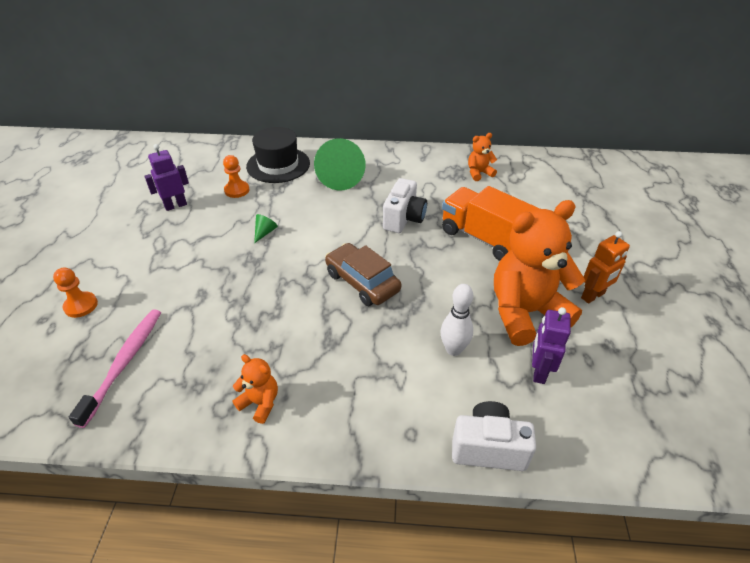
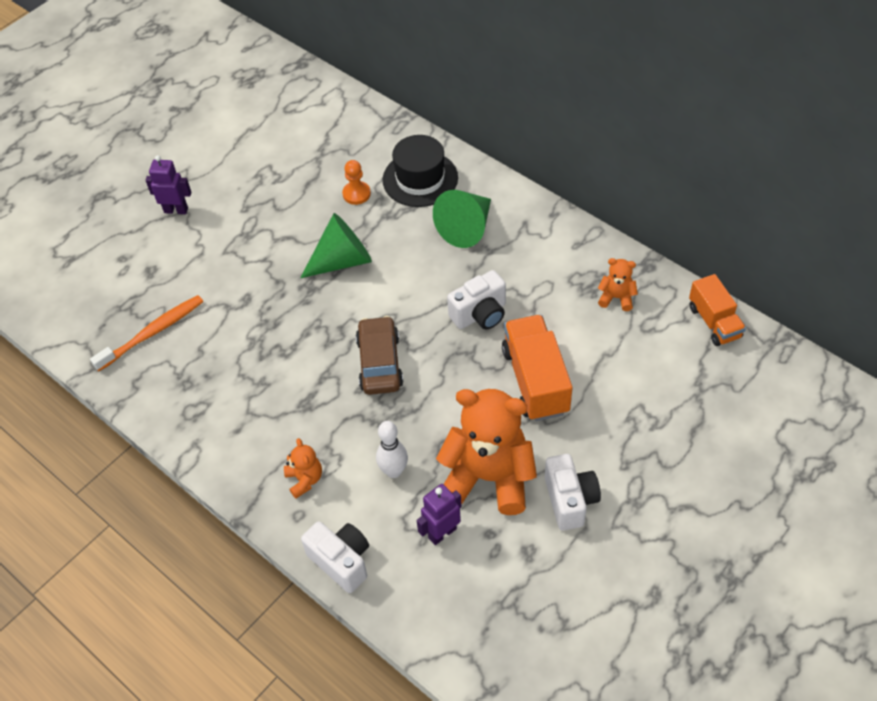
camera: 40 degrees right, 10 degrees up
orange pawn [53,268,98,318] -> none
pink toothbrush [69,309,161,428] -> orange toothbrush [90,295,204,371]
purple robot [144,144,189,211] -> purple robot moved to [146,155,191,214]
orange teddy bear [232,354,278,424] -> orange teddy bear moved to [284,438,322,499]
green cone [254,214,278,243] -> green cone [300,213,372,278], size x2.33
orange robot [581,231,630,304] -> white camera [545,454,601,531]
none -> orange truck [689,274,746,346]

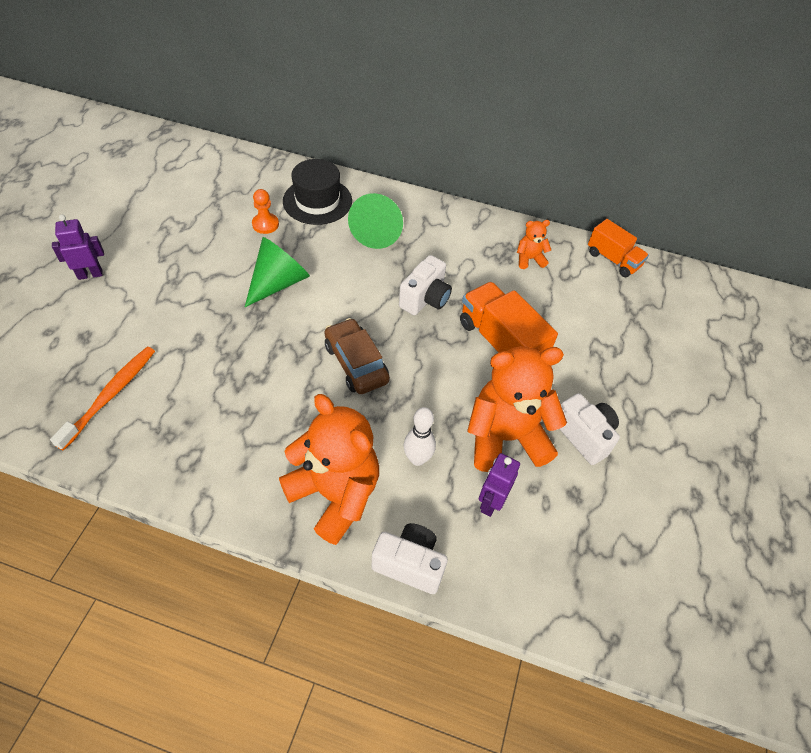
camera: 30 degrees left, 0 degrees up
orange teddy bear [284,438,322,499] -> orange teddy bear [279,394,379,545], size x2.24

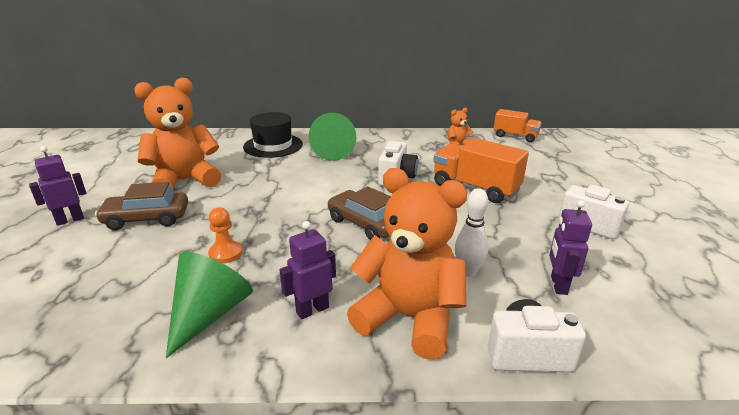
camera: 15 degrees left, 25 degrees down
orange toothbrush [50,347,155,451] -> none
green cone [245,237,310,307] -> green cone moved to [166,252,253,358]
orange pawn [252,189,279,234] -> orange pawn moved to [208,207,242,263]
orange teddy bear [467,346,567,472] -> orange teddy bear moved to [134,78,221,190]
none -> brown car [95,182,188,230]
none -> purple robot [280,221,336,319]

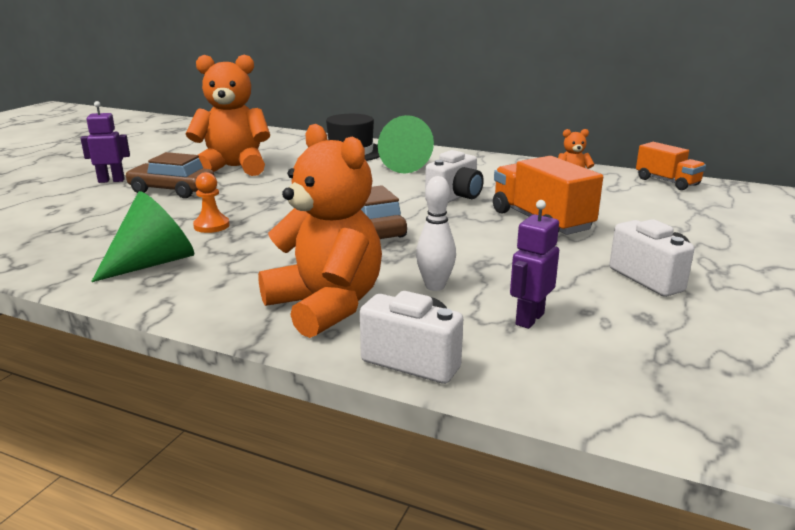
camera: 25 degrees right, 5 degrees down
purple robot [280,221,336,319] -> none

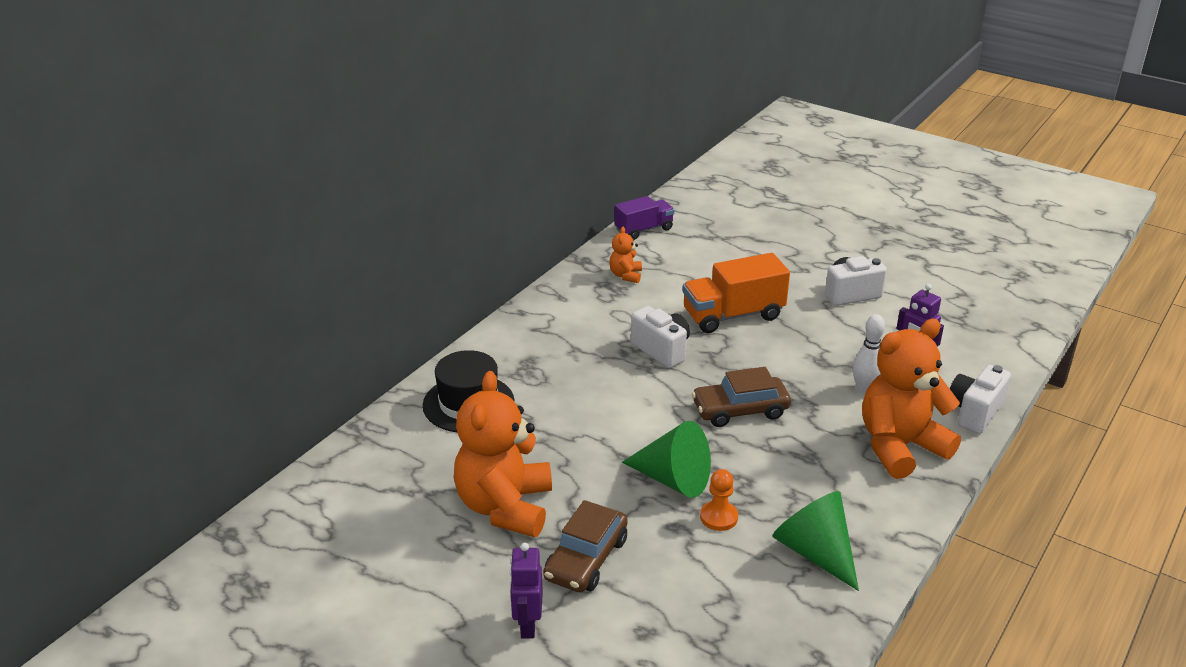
camera: 80 degrees left, 10 degrees up
green cone [378,115,434,173] -> green cone moved to [622,421,711,498]
orange truck [636,142,706,190] -> purple truck [615,196,675,240]

